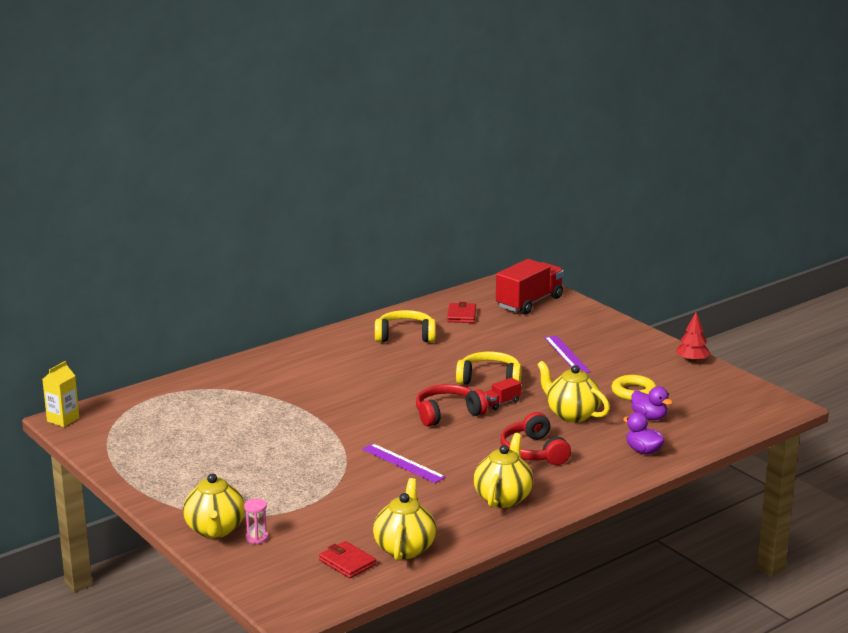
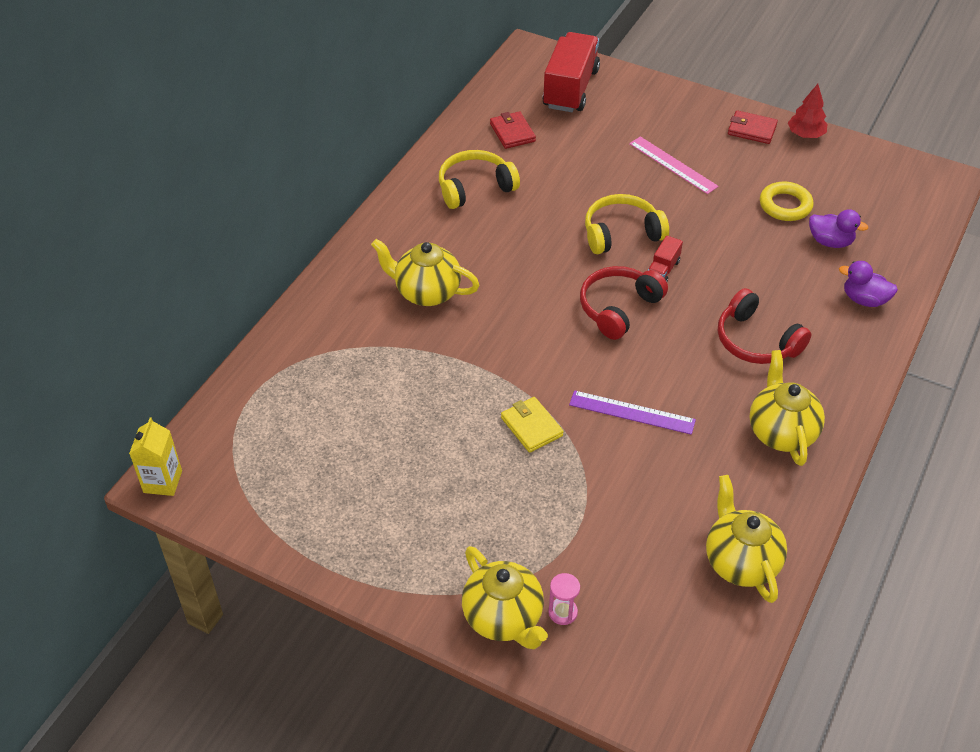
camera: 25 degrees left, 25 degrees up
red wallet [319,541,376,578] -> red wallet moved to [728,110,778,144]
yellow teapot [537,361,610,422] -> yellow teapot moved to [371,239,479,306]
purple ruler [544,335,591,373] -> pink ruler [629,136,719,194]
none -> yellow wallet [501,397,564,453]

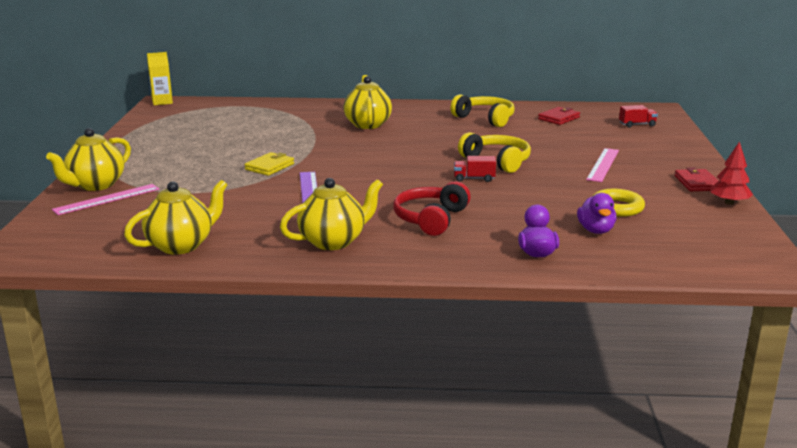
camera: 65 degrees right, 25 degrees down
red truck [543,32,600,112] -> red truck [619,105,658,128], size x0.45
pink hourglass [548,573,580,625] -> pink ruler [52,184,159,215]
red headphones [580,266,668,340] -> none

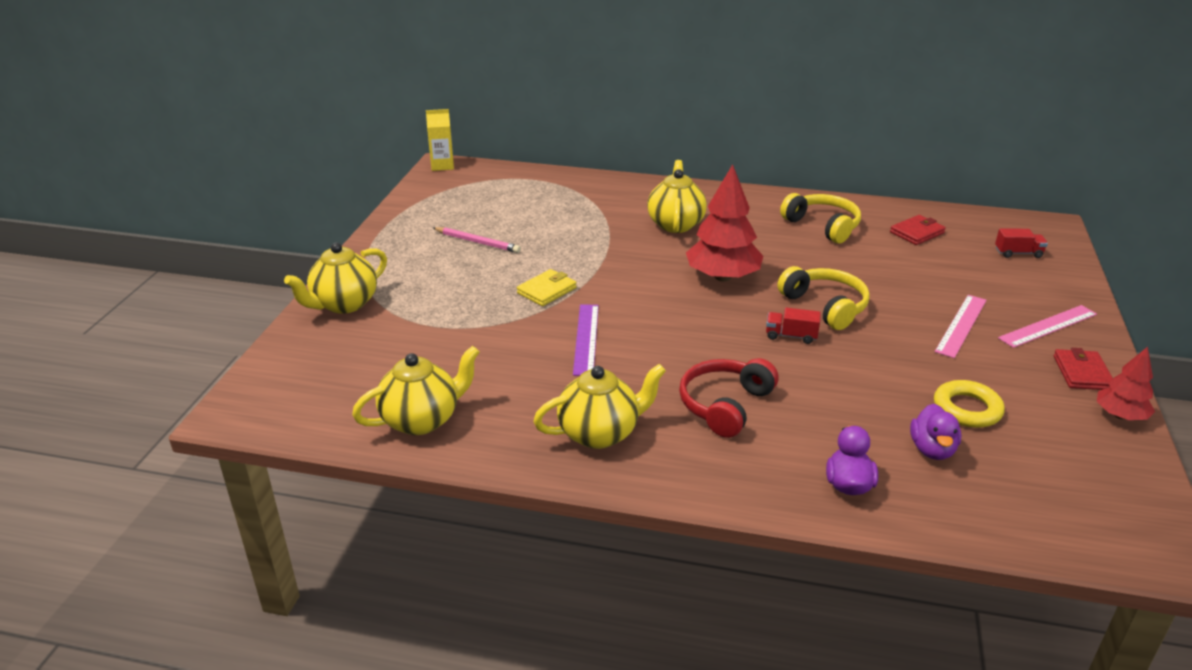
camera: 10 degrees right, 10 degrees up
pink ruler [52,184,159,215] -> pink ruler moved to [998,305,1097,348]
none -> pink pencil [433,227,521,253]
none -> red tree [686,164,763,282]

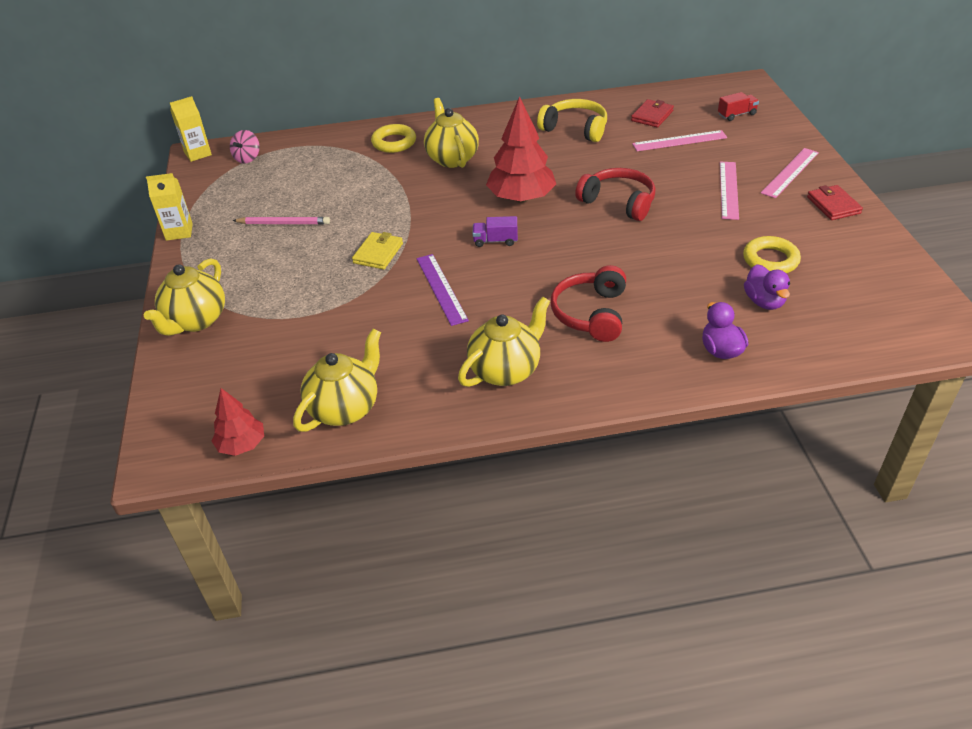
camera: 20 degrees left, 10 degrees up
red truck [766,308,821,344] -> none
yellow headphones [778,266,870,330] -> red headphones [575,168,656,221]
red tree [1097,347,1155,420] -> red tree moved to [212,388,264,456]
none -> yellow carton [146,173,193,241]
none -> pink spinning top [230,130,260,164]
none -> yellow ring [371,124,416,153]
none -> purple truck [473,216,518,247]
none -> pink ruler [632,130,728,151]

